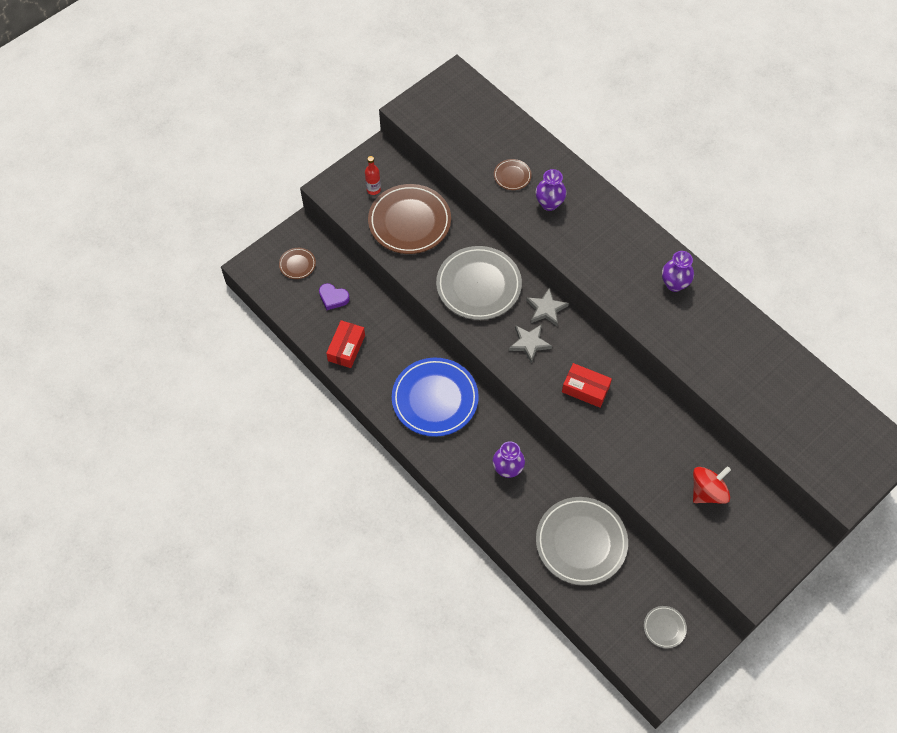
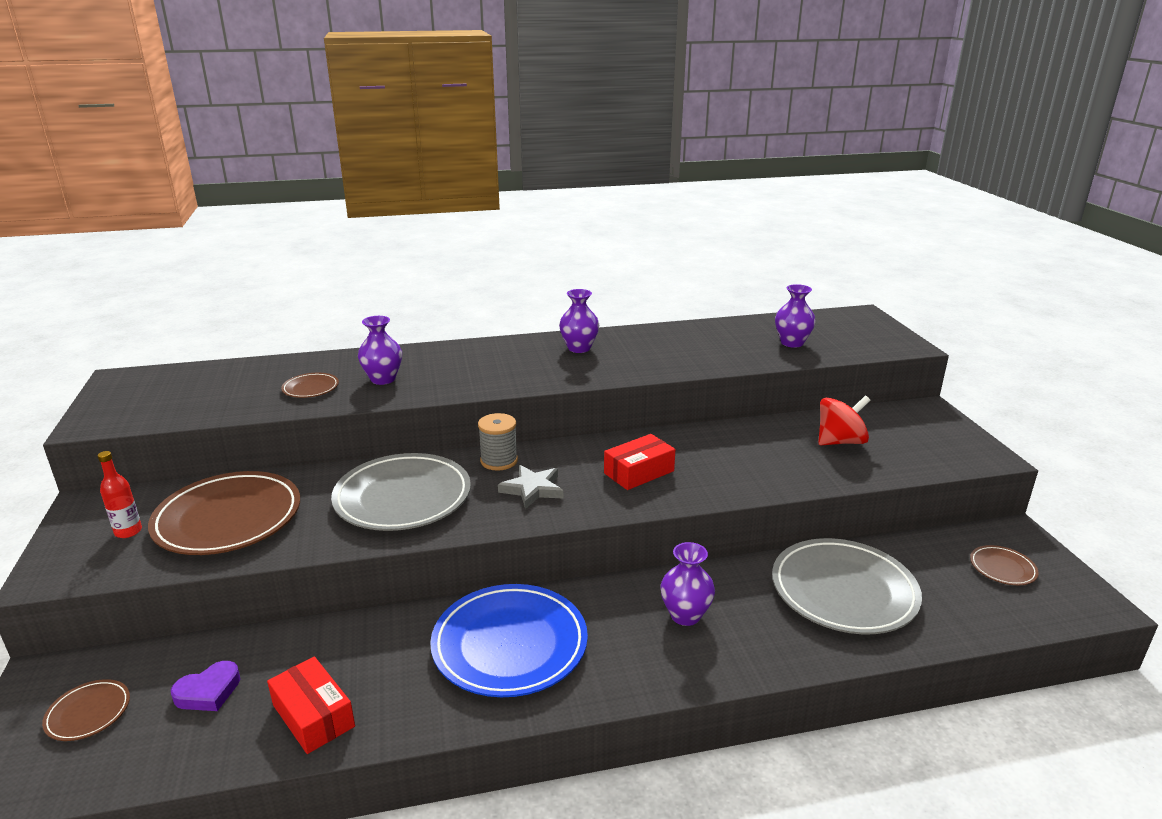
camera: 60 degrees left, 35 degrees down
grey star [526,288,569,326] -> grey spool [478,413,518,471]
grey plate [644,606,687,648] -> brown plate [970,545,1039,585]
red spinning top [693,466,731,504] -> red spinning top turned 75 degrees clockwise [818,396,870,445]
none -> purple vase [775,284,816,348]

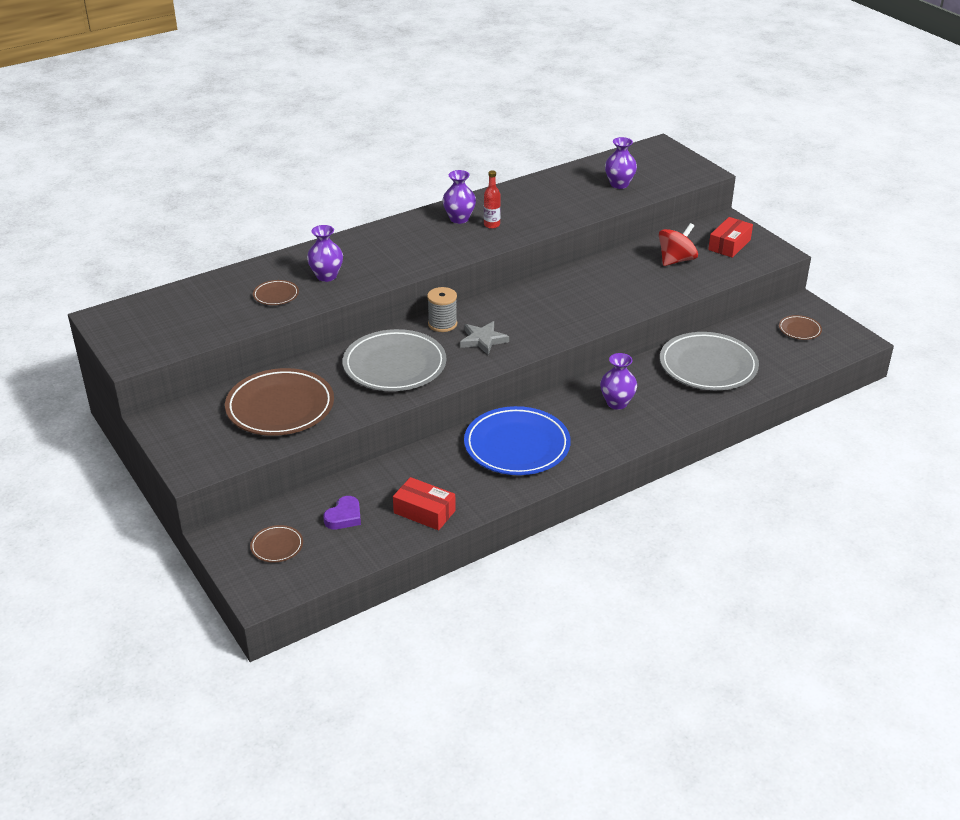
camera: 20 degrees left, 10 degrees up
red bottle [97,451,142,538] -> red bottle moved to [484,170,501,229]
red box [604,434,676,490] -> red box moved to [708,217,753,258]

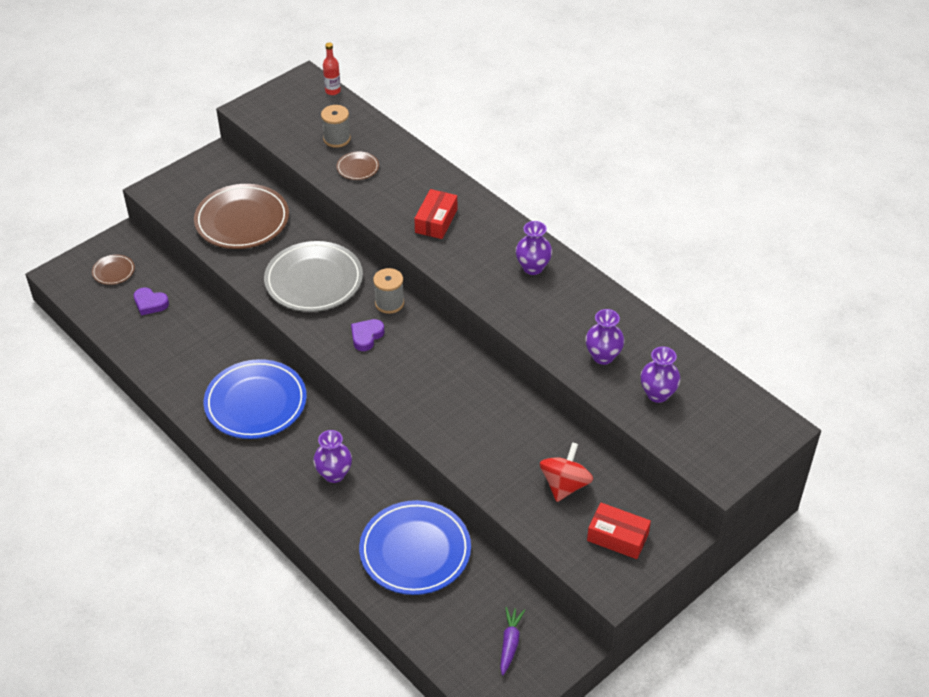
camera: 80 degrees right, 10 degrees up
purple vase [307,225,343,282] -> purple vase moved to [586,309,625,365]
red box [393,477,456,530] -> red box moved to [414,189,457,239]
grey star [460,321,509,355] -> purple heart [351,319,384,351]
red bottle [484,170,501,229] -> red bottle moved to [323,43,341,95]
red spinning top [659,223,698,266] -> red spinning top turned 105 degrees counterclockwise [540,442,593,502]
grey plate [660,332,759,390] -> blue plate [359,500,471,595]
brown plate [779,315,822,340] -> purple carrot [500,607,525,675]
none -> grey spool [321,105,351,148]

